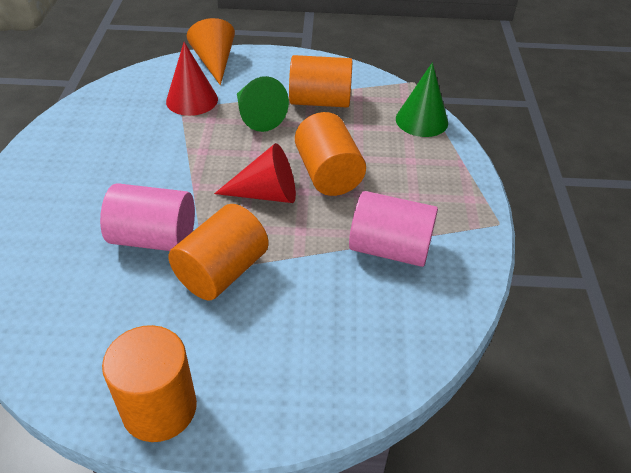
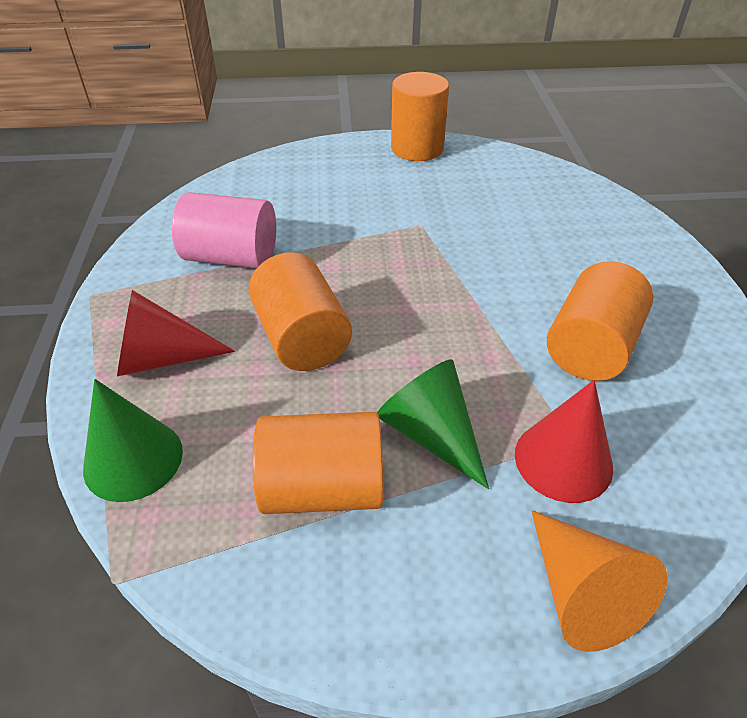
camera: 175 degrees right, 0 degrees up
pink cylinder [100,183,195,251] -> none
orange cylinder [168,204,269,300] -> orange cylinder moved to [547,261,653,381]
red cone [214,143,296,203] -> red cone moved to [117,290,235,377]

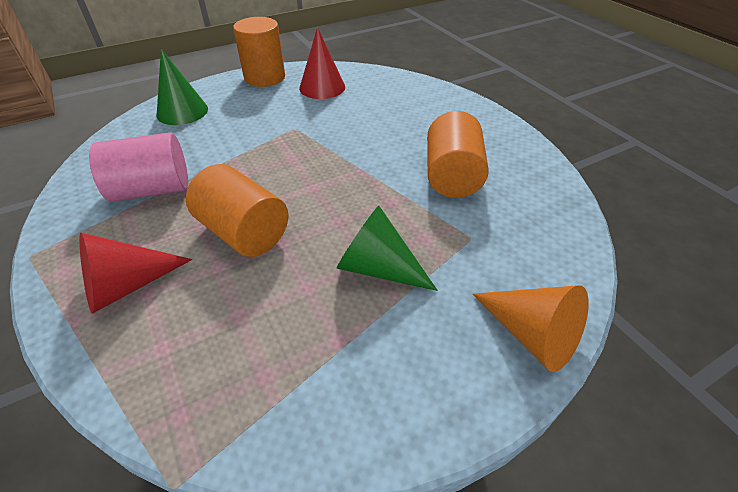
camera: 25 degrees left, 0 degrees up
green cone [83,379,183,502] -> green cone moved to [157,49,208,125]
orange cylinder [253,412,384,514] -> none
red cone [515,380,613,503] -> red cone moved to [299,27,345,99]

